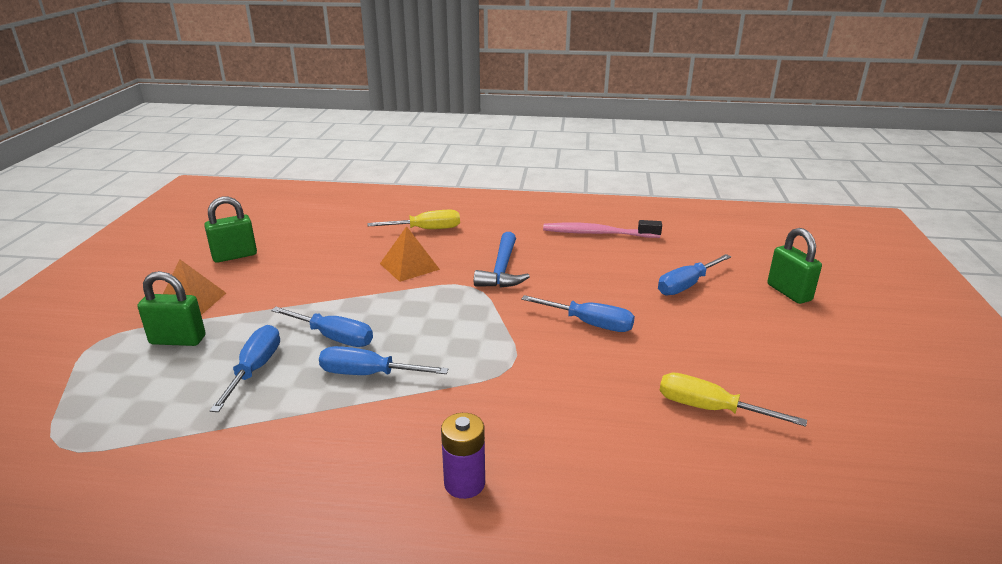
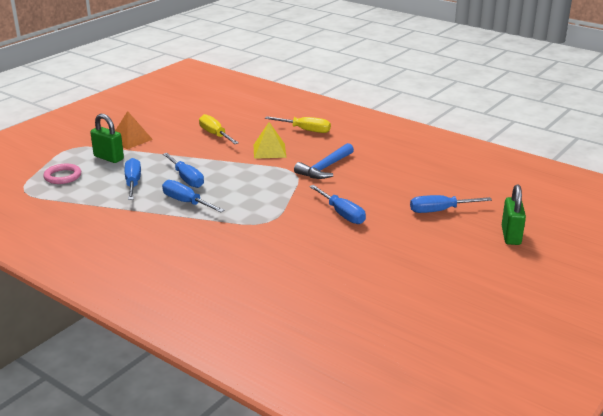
camera: 30 degrees right, 0 degrees up
green padlock [204,197,257,263] -> none
blue screwdriver [210,325,280,412] -> blue screwdriver turned 45 degrees counterclockwise [125,158,141,200]
orange pyramid [380,226,440,282] -> yellow pyramid [254,122,286,159]
purple battery [441,413,485,499] -> none
pink toothbrush [543,220,662,238] -> none
yellow screwdriver [659,373,807,427] -> yellow screwdriver moved to [199,114,239,144]
none -> pink ring [43,164,81,184]

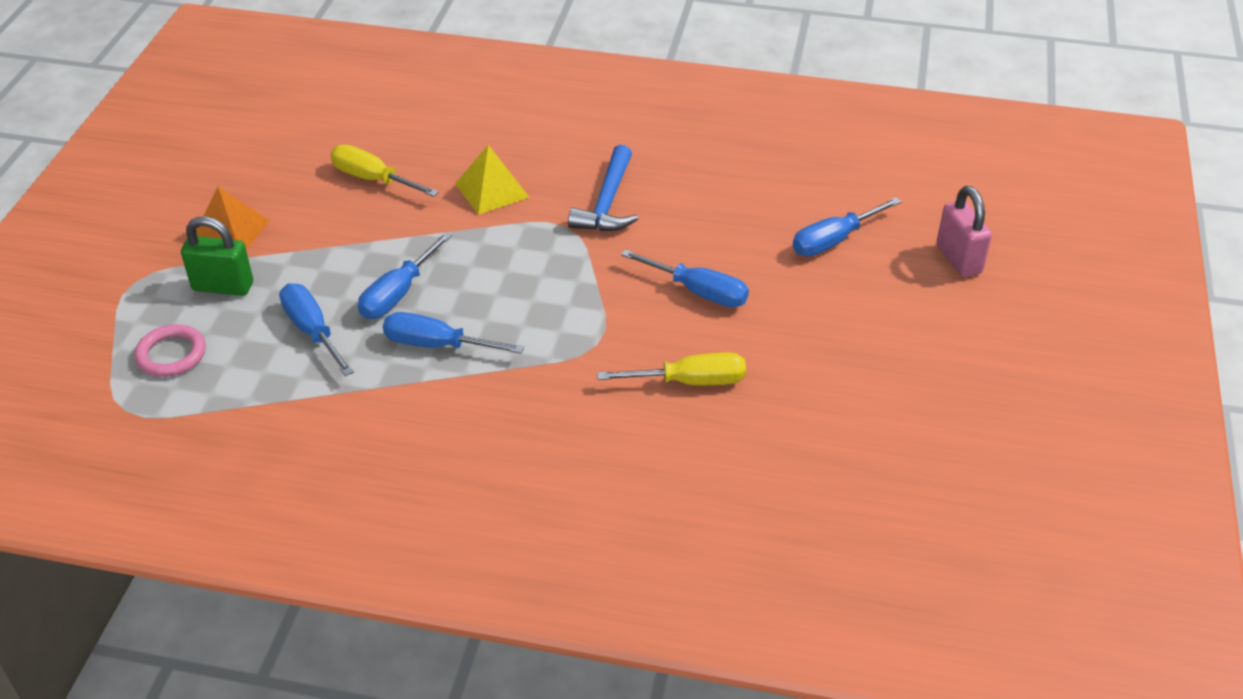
camera: 25 degrees left, 15 degrees up
blue screwdriver [163,153,204,188] -> blue screwdriver turned 90 degrees clockwise [358,232,452,319]
yellow screwdriver [265,116,331,133] -> yellow screwdriver moved to [597,352,746,385]
green padlock [502,184,526,245] -> pink padlock [936,186,992,277]

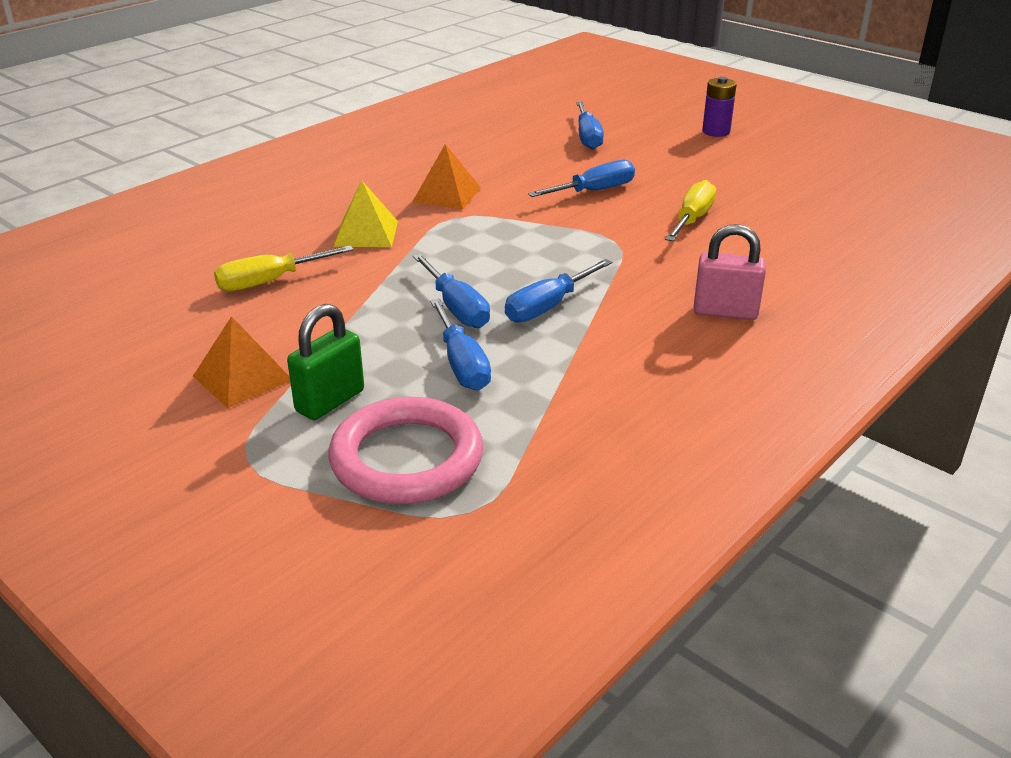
camera: 60 degrees left, 10 degrees down
pink ring [135,324,206,377] -> pink ring [329,397,483,504], size x1.76
blue screwdriver [279,283,354,376] -> blue screwdriver turned 105 degrees counterclockwise [430,299,491,391]
blue hammer [568,145,638,231] -> orange pyramid [412,144,481,209]
pink padlock [936,186,992,277] -> pink padlock moved to [694,224,766,320]
none -> purple battery [702,77,737,137]

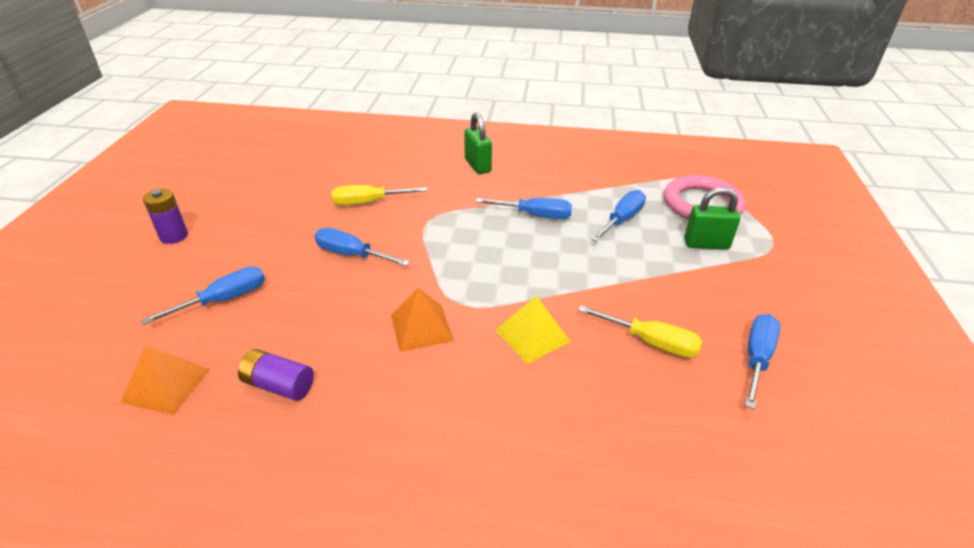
camera: 125 degrees left, 5 degrees up
orange pyramid [193,316,290,408] -> orange pyramid moved to [120,345,210,415]
blue screwdriver [413,254,490,328] -> blue screwdriver moved to [745,314,780,409]
pink padlock [694,224,766,320] -> green padlock [464,113,492,174]
none -> purple battery [238,349,314,401]

